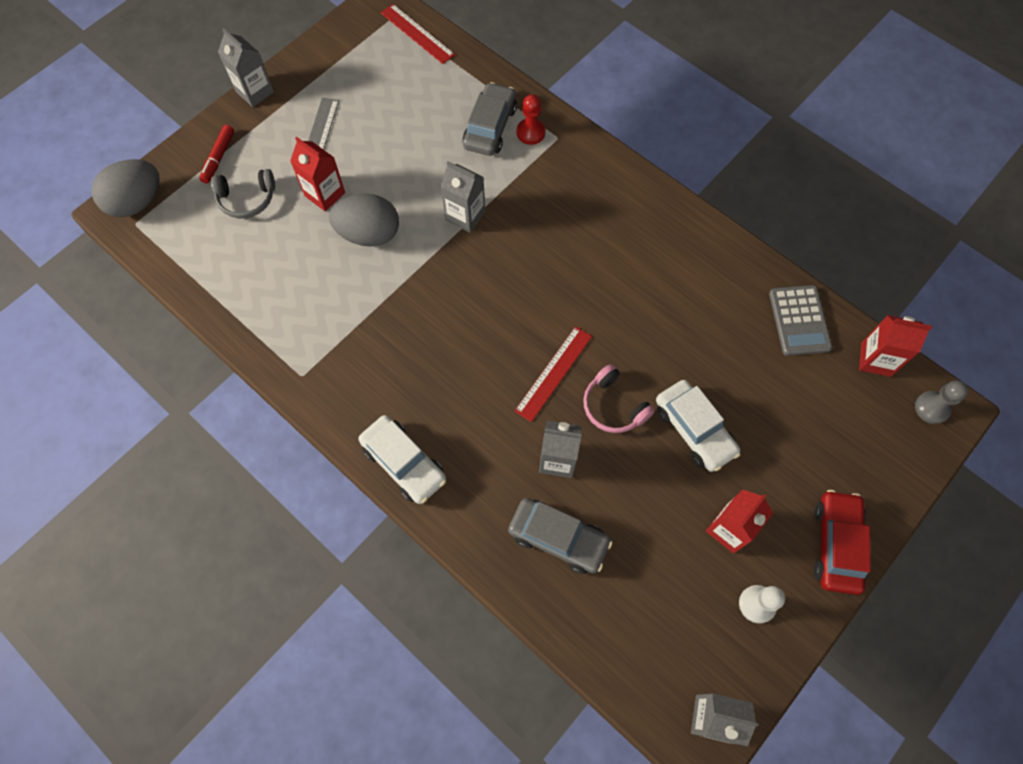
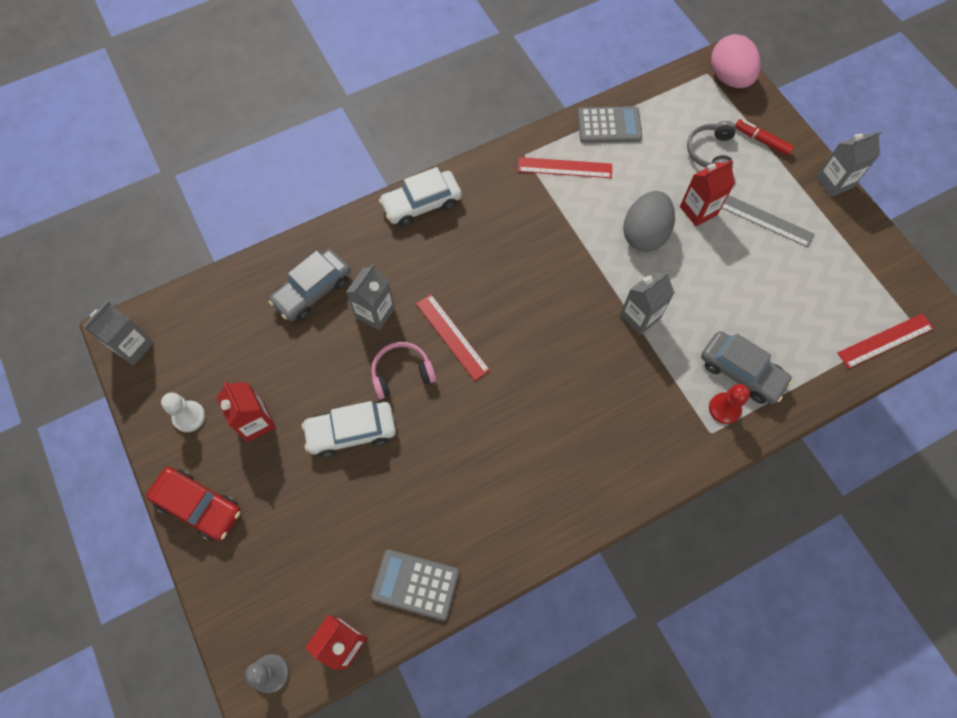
camera: 110 degrees right, 0 degrees up
grey egg [91,159,160,217] -> pink egg [711,34,761,88]
none -> red ruler [518,157,612,178]
none -> grey calculator [577,106,642,143]

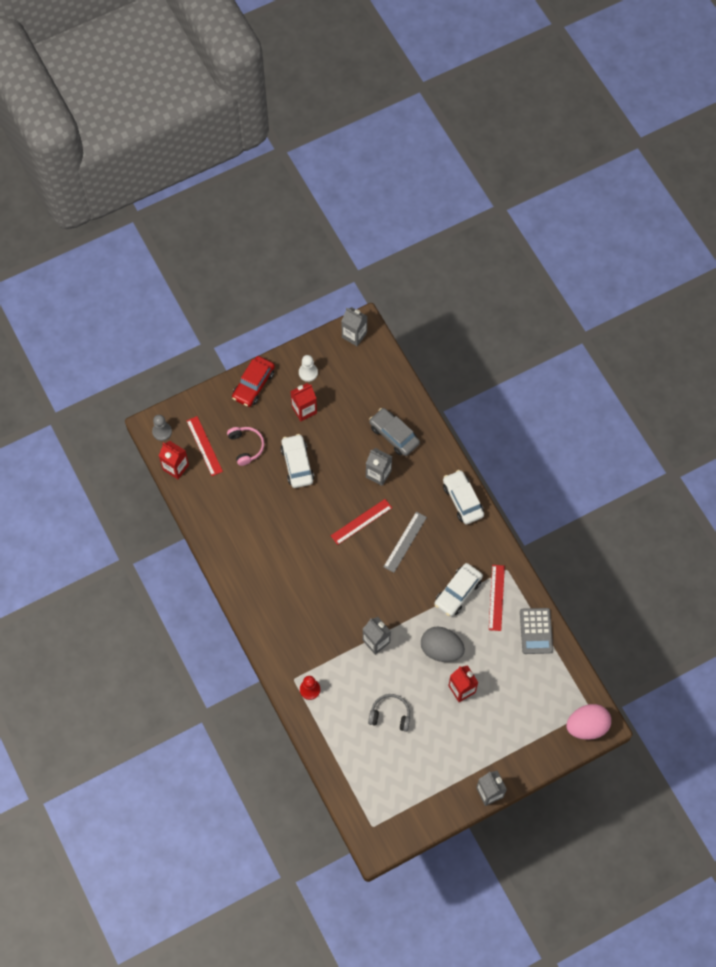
camera: 90 degrees right, 0 degrees up
pink headphones [371,342,436,400] -> pink headphones moved to [227,427,264,466]
grey calculator [371,549,459,621] -> none
grey headphones [687,121,736,168] -> grey headphones moved to [368,694,410,732]
grey car [701,331,793,404] -> none
grey ruler [722,195,815,247] -> grey ruler moved to [383,512,427,573]
red marker [735,119,794,156] -> none
red ruler [838,313,934,369] -> red ruler moved to [186,416,223,476]
none -> white car [434,563,483,617]

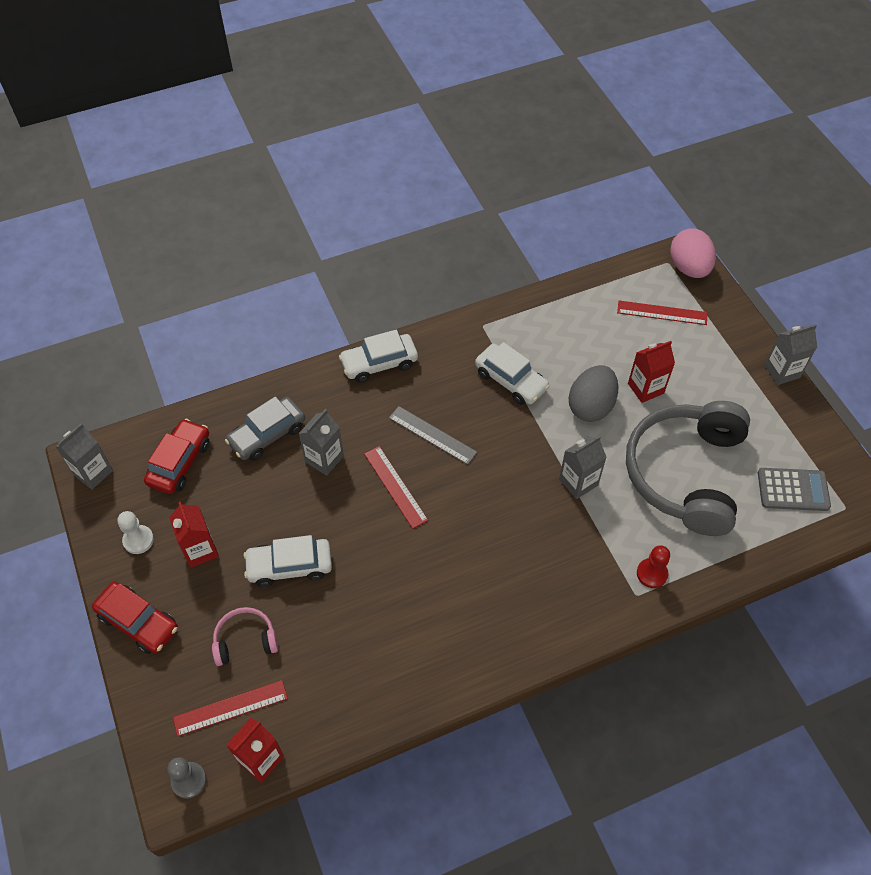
camera: 85 degrees left, 10 degrees down
grey headphones [368,694,410,732] -> grey headphones [626,401,750,536], size x2.33
red ruler [489,565,505,631] -> red ruler moved to [617,301,707,325]
grey calculator [520,608,553,654] -> grey calculator moved to [758,468,831,511]
none -> red car [144,419,210,494]

